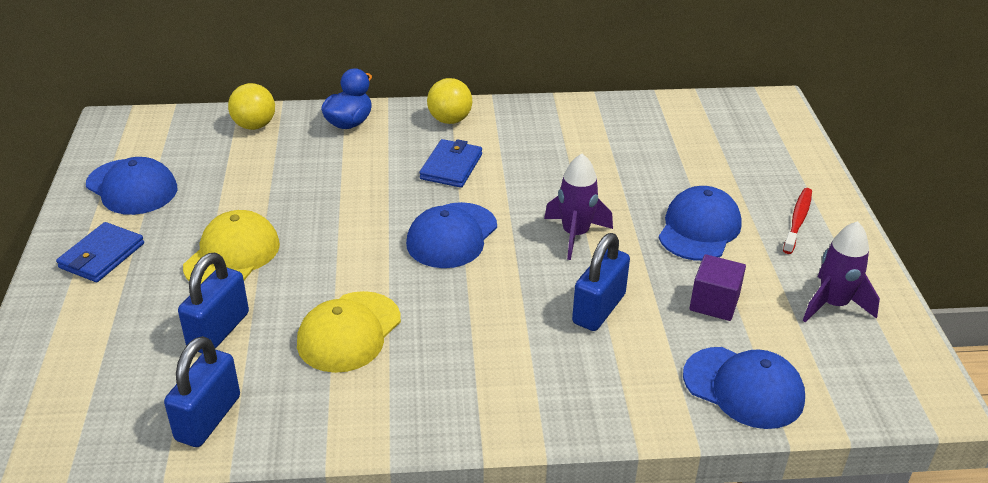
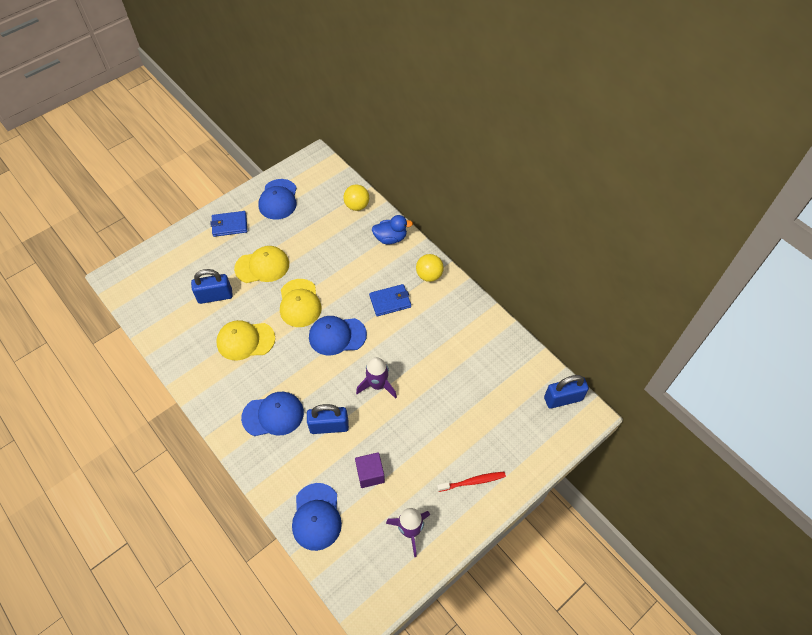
camera: 55 degrees right, 20 degrees up
blue padlock [164,336,240,447] -> blue padlock moved to [544,375,589,409]
blue cap [659,186,742,261] -> blue cap moved to [241,392,304,436]
none -> yellow cap [280,279,322,327]

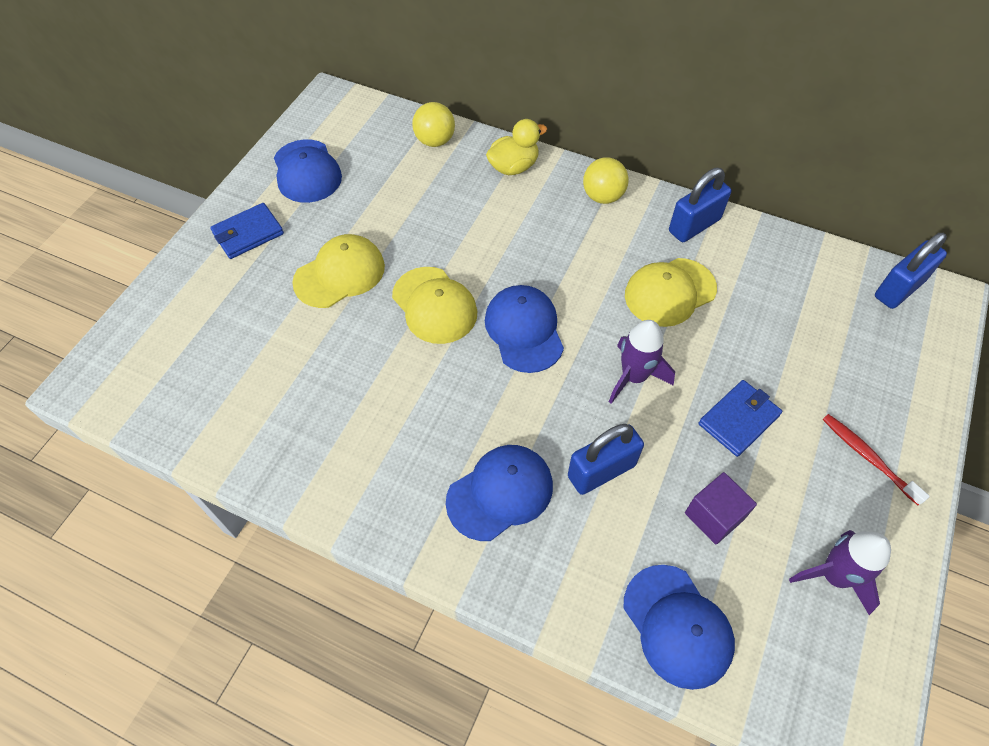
camera: 25 degrees left, 0 degrees up
blue padlock [191,269,233,304] -> blue padlock moved to [669,168,731,242]
yellow cap [216,320,275,361] -> yellow cap moved to [625,258,717,327]
blue cap [309,316,367,356] -> blue cap turned 105 degrees clockwise [485,285,564,373]
blue wallet [369,284,411,316] -> blue wallet moved to [699,380,782,457]
blue duck [372,215,413,244] -> yellow duck [486,119,547,175]
red toothbrush [437,472,506,492] -> red toothbrush turned 90 degrees counterclockwise [822,414,930,505]

